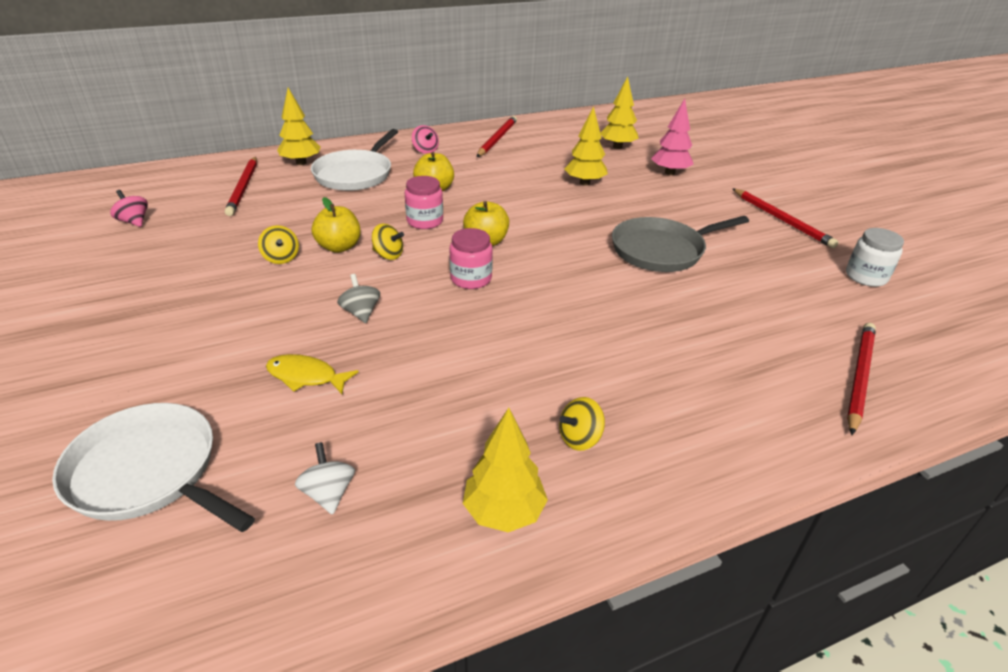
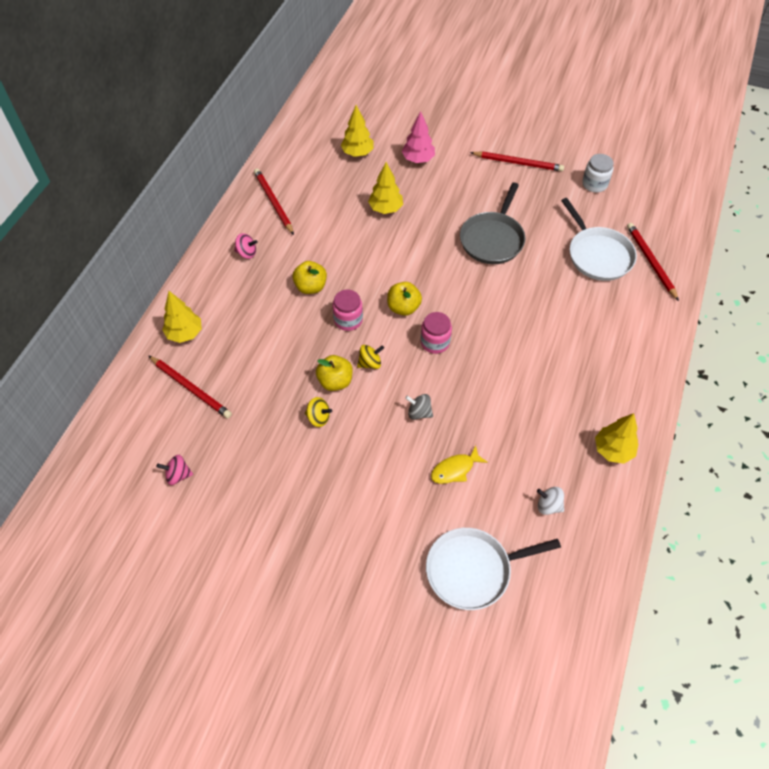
camera: 45 degrees left, 20 degrees up
white pan [311,129,398,191] -> white pan moved to [561,198,637,281]
yellow spinning top [559,397,605,451] -> none

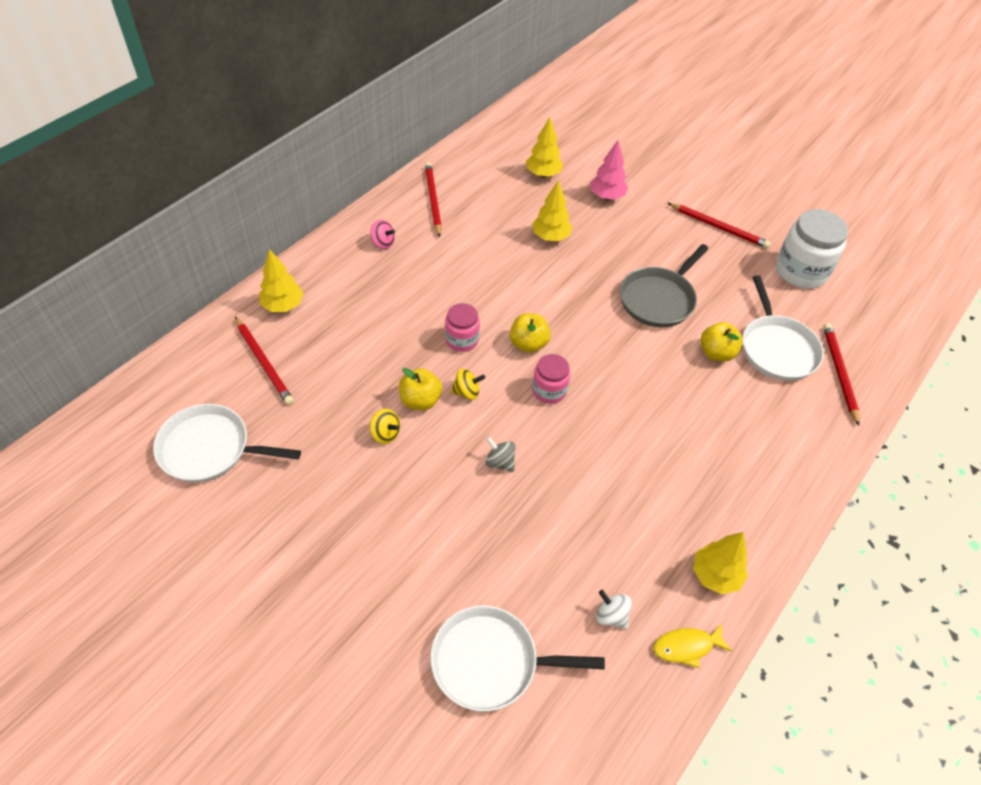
camera: 15 degrees right, 5 degrees down
pink spinning top [157,455,193,485] -> white pan [153,404,301,483]
yellow apple [292,261,327,294] -> yellow apple moved to [701,322,743,362]
yellow fish [431,445,488,484] -> yellow fish moved to [654,623,732,668]
white jar [582,154,614,192] -> white jar [776,209,848,289], size x1.73

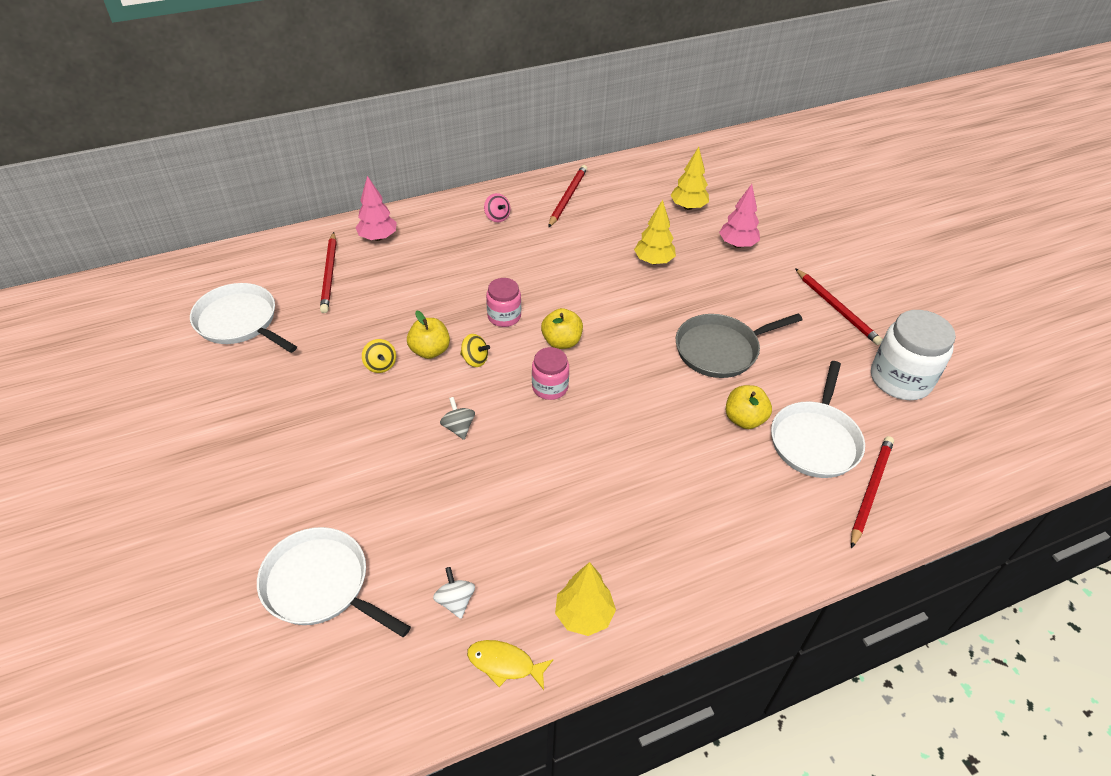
camera: 30 degrees right, 5 degrees down
yellow tree [259,249,304,312] -> pink tree [355,176,397,241]

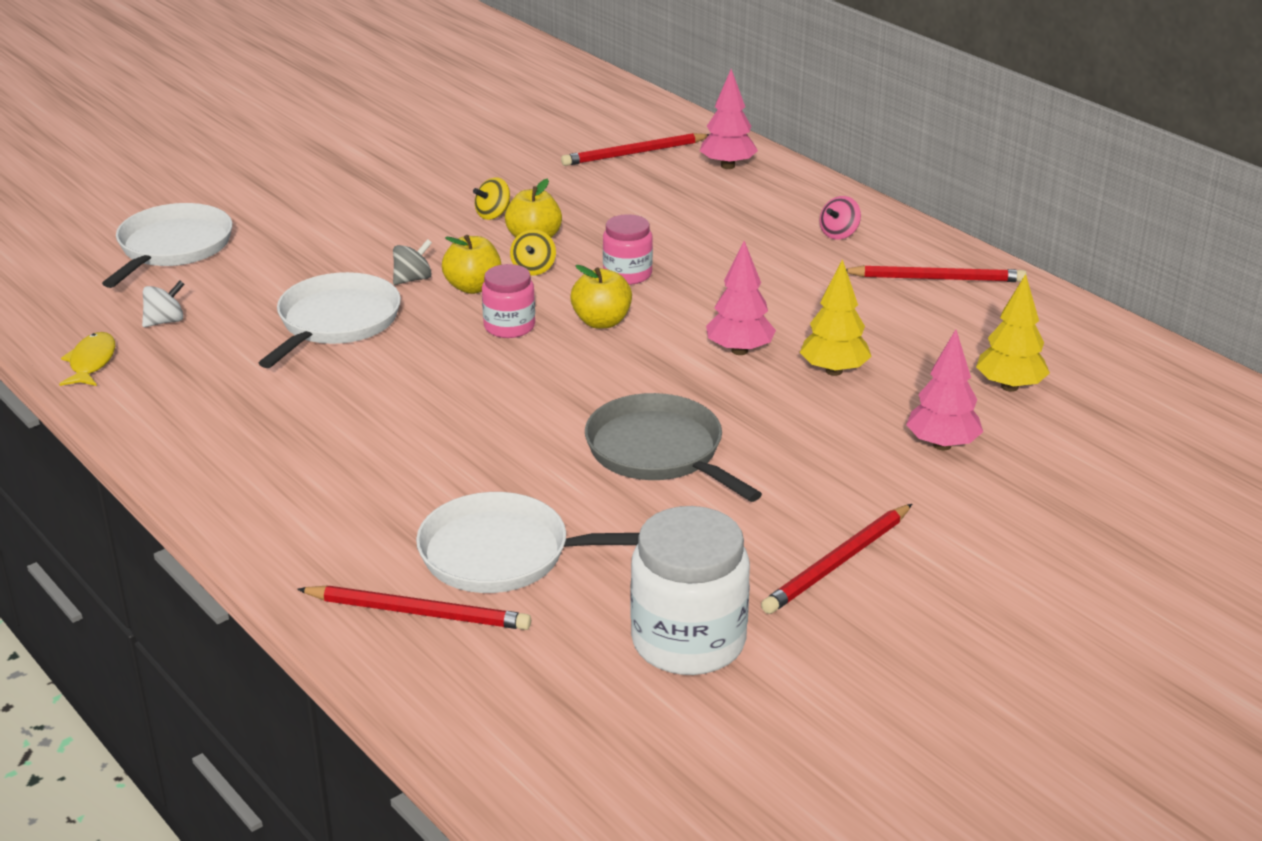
camera: 75 degrees right, 15 degrees down
white pan [190,283,297,353] -> white pan moved to [259,272,401,368]
yellow tree [555,562,616,636] -> none
yellow apple [726,385,772,429] -> yellow apple moved to [442,235,501,294]
none -> pink tree [706,241,776,355]

